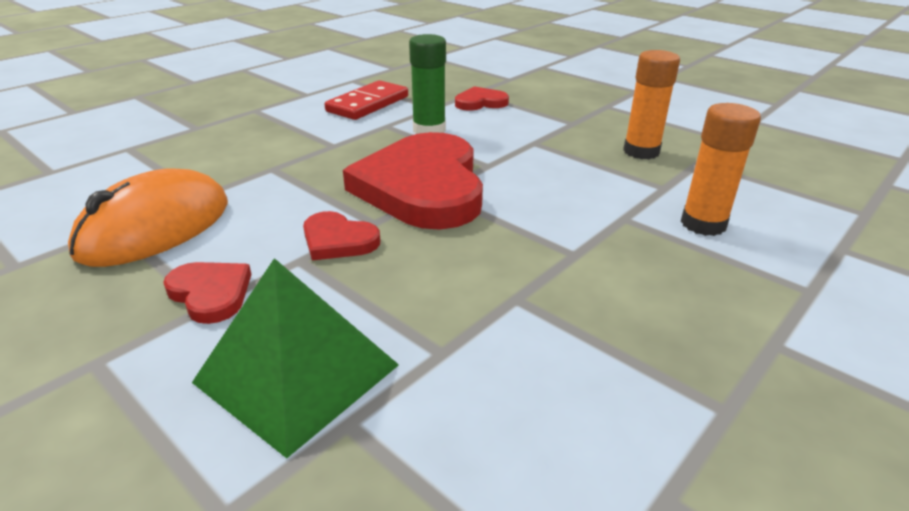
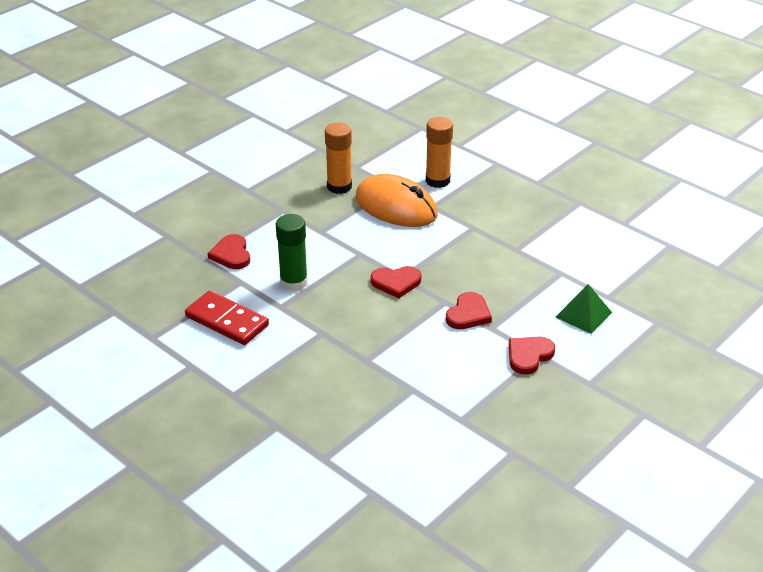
camera: 90 degrees left, 5 degrees up
orange mouse [68,168,228,267] -> orange mouse moved to [356,174,438,227]
green pyramid [192,258,399,458] -> green pyramid [556,284,612,334], size x0.61
red heart [343,132,483,230] -> red heart [371,266,421,298], size x0.45

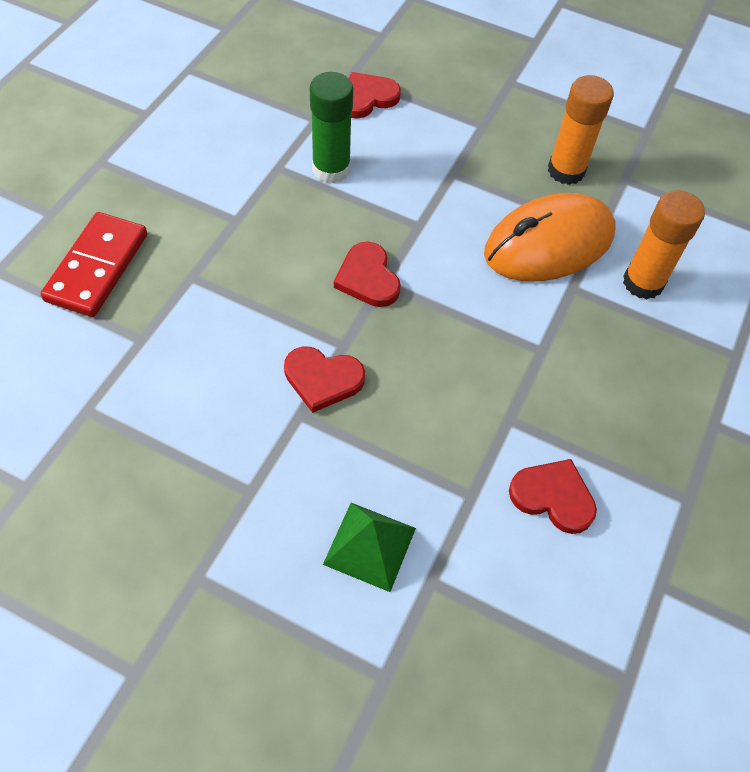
camera: 70 degrees right, 20 degrees up
red domino [185,291,269,345] -> red domino moved to [41,212,147,317]
orange mouse [356,174,438,227] -> orange mouse turned 45 degrees clockwise [484,193,615,282]
red heart [509,337,555,375] -> red heart moved to [509,459,597,534]

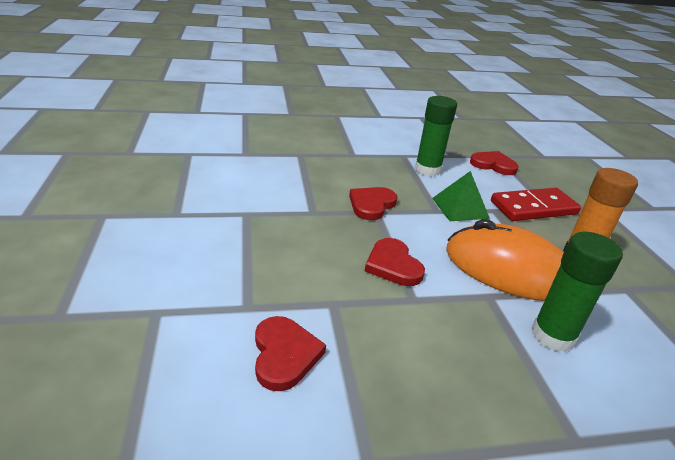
camera: 55 degrees right, 25 degrees down
red domino [41,212,147,317] -> red domino moved to [491,188,581,221]
red heart [284,346,365,413] -> red heart moved to [365,238,425,286]
green pyramid [323,503,416,592] -> green pyramid moved to [432,171,490,221]
orange glue stick [623,190,705,299] -> green glue stick [532,232,623,352]

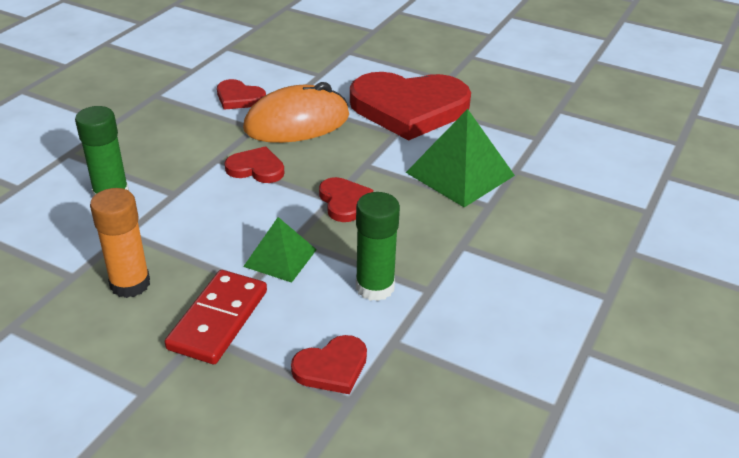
camera: 130 degrees right, 5 degrees up
orange mouse [446,219,564,301] -> orange mouse moved to [243,82,349,143]
none -> red heart [350,72,471,141]
none -> green pyramid [406,109,515,207]

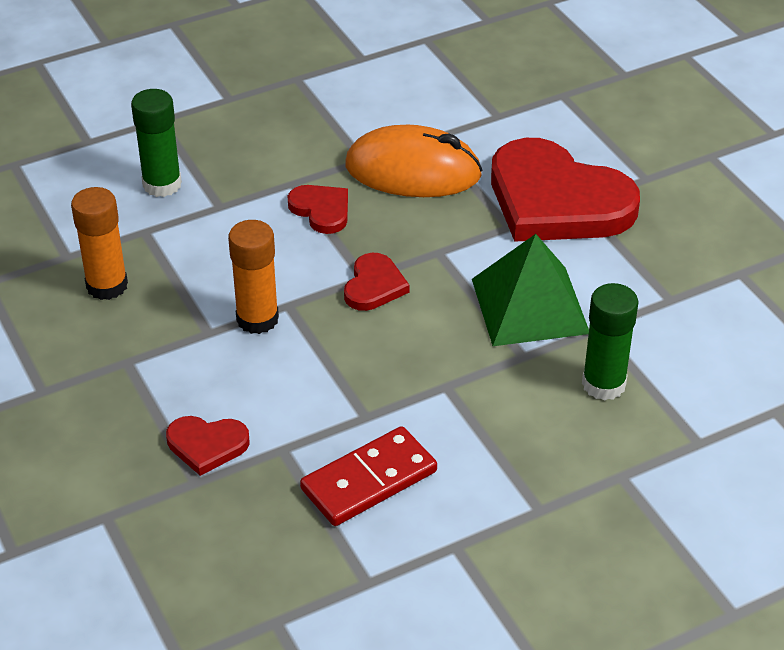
camera: 35 degrees right, 5 degrees up
red domino [165,270,267,364] -> red domino moved to [300,426,437,526]
red heart [217,79,266,110] -> none
green pyramid [243,217,317,283] -> orange glue stick [228,220,279,334]
green glue stick [356,192,400,301] -> green glue stick moved to [582,283,639,401]

